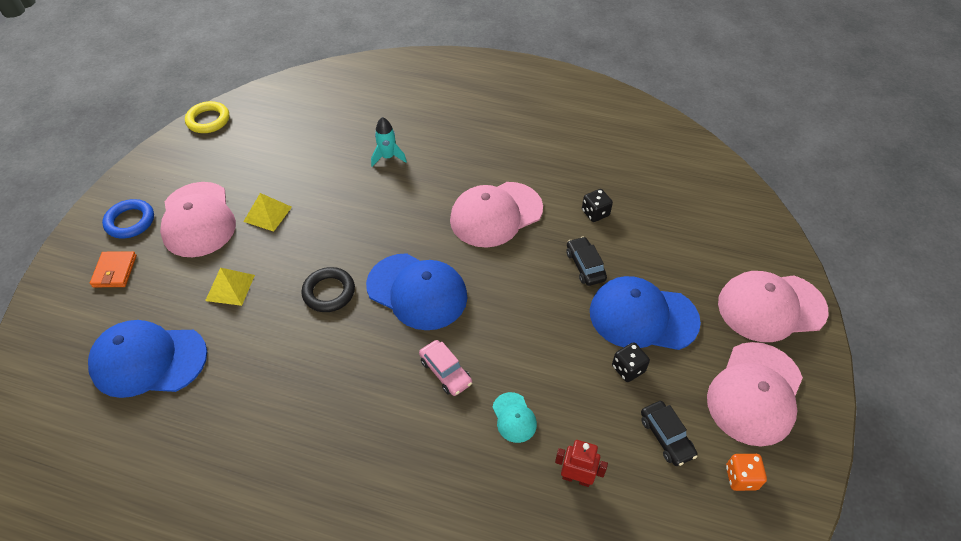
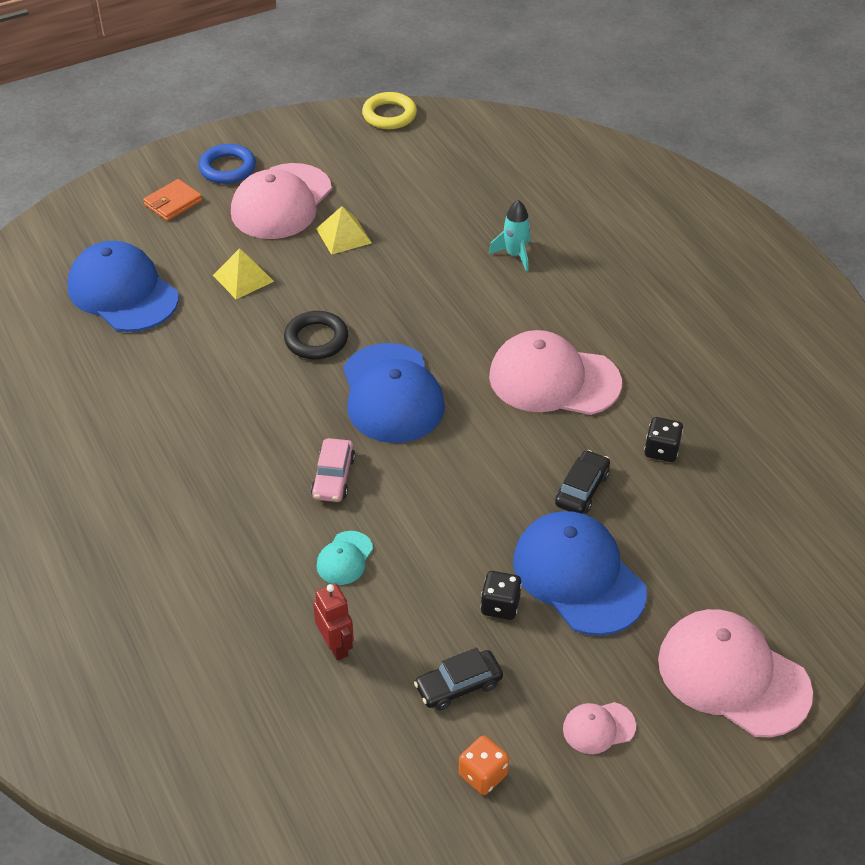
camera: 45 degrees right, 5 degrees down
black car [641,401,697,466] -> black car turned 45 degrees clockwise [414,648,503,710]
pink cap [707,342,803,446] -> pink cap [563,702,636,754], size x0.46

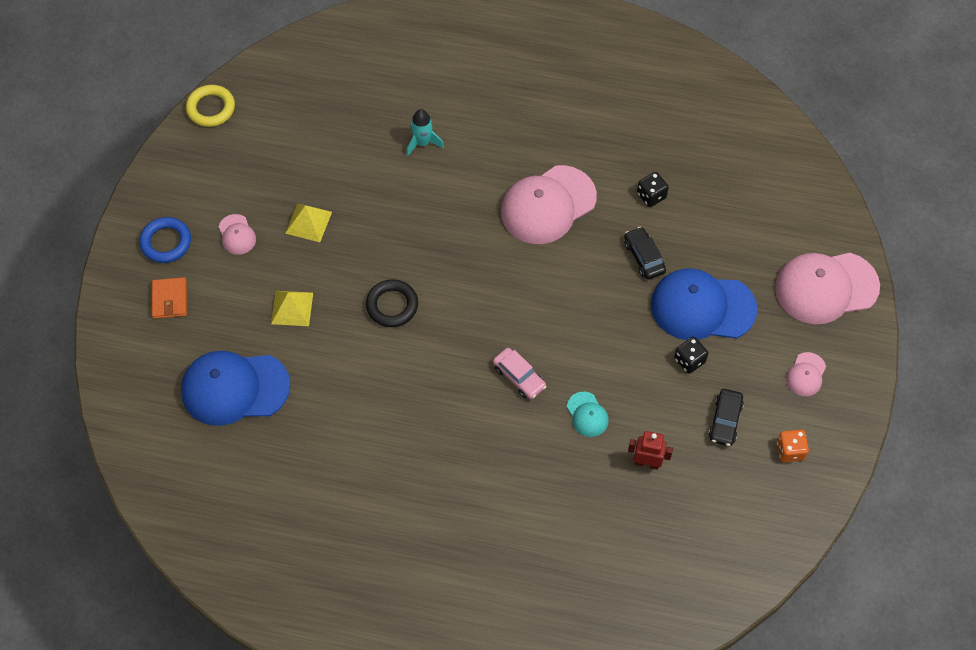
camera: 50 degrees left, 15 degrees up
pink cap [231,163,332,239] -> pink cap [219,214,256,255], size x0.46
blue cap [343,343,445,443] -> none

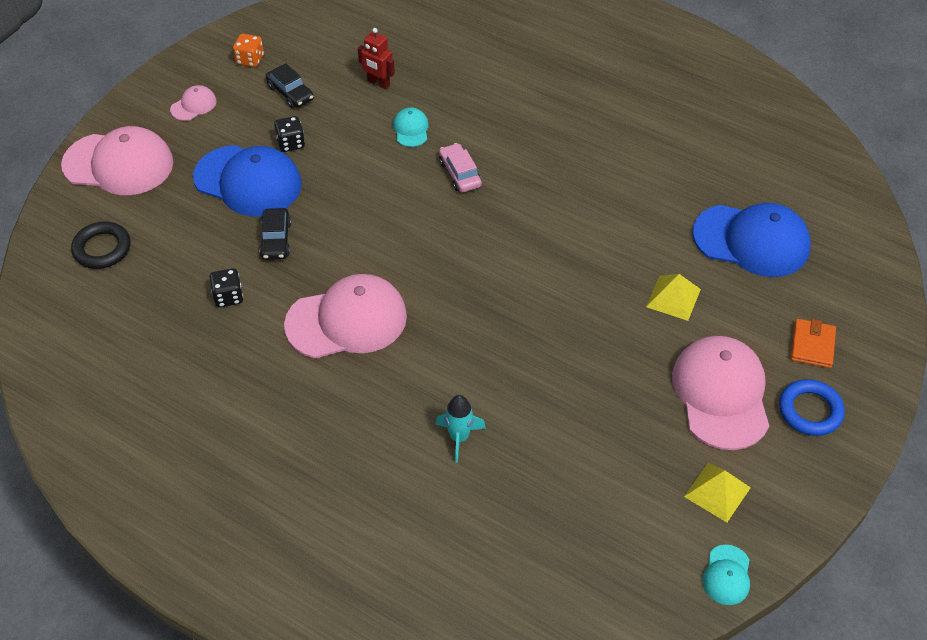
camera: 160 degrees left, 10 degrees down
yellow ring [186,85,235,127] -> turquoise cap [702,545,750,605]
pink cap [219,214,256,255] -> pink cap [672,336,769,450], size x2.19
yellow pyramid [285,203,332,242] -> yellow pyramid moved to [684,463,751,522]
black ring [366,279,418,327] -> black ring moved to [71,222,130,269]
black car [708,389,744,446] -> black car turned 105 degrees clockwise [266,63,314,108]

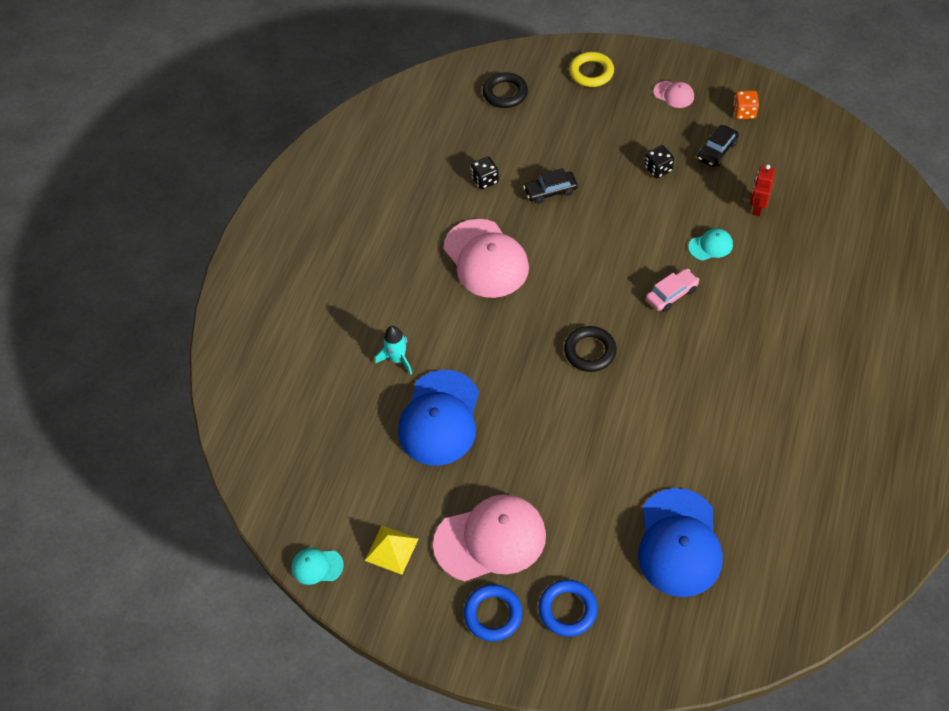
camera: 80 degrees right, 5 degrees up
pink cap [61,126,173,195] -> yellow ring [569,52,614,87]
blue cap [193,145,302,217] -> blue cap moved to [398,370,479,466]
yellow pyramid [646,274,701,321] -> none
orange wallet [791,319,836,368] -> blue ring [538,580,598,637]
none -> black ring [564,326,616,372]

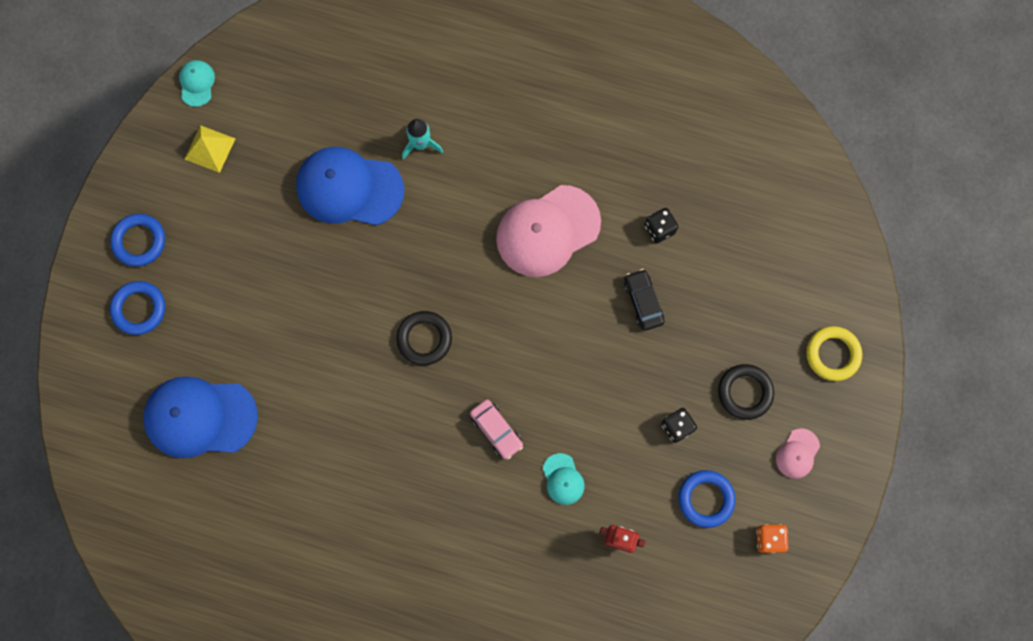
camera: 85 degrees right, 20 degrees up
pink cap [433,494,546,581] -> none
black ring [483,72,528,108] -> black ring moved to [718,364,774,420]
black car [697,125,739,167] -> blue ring [678,470,736,528]

